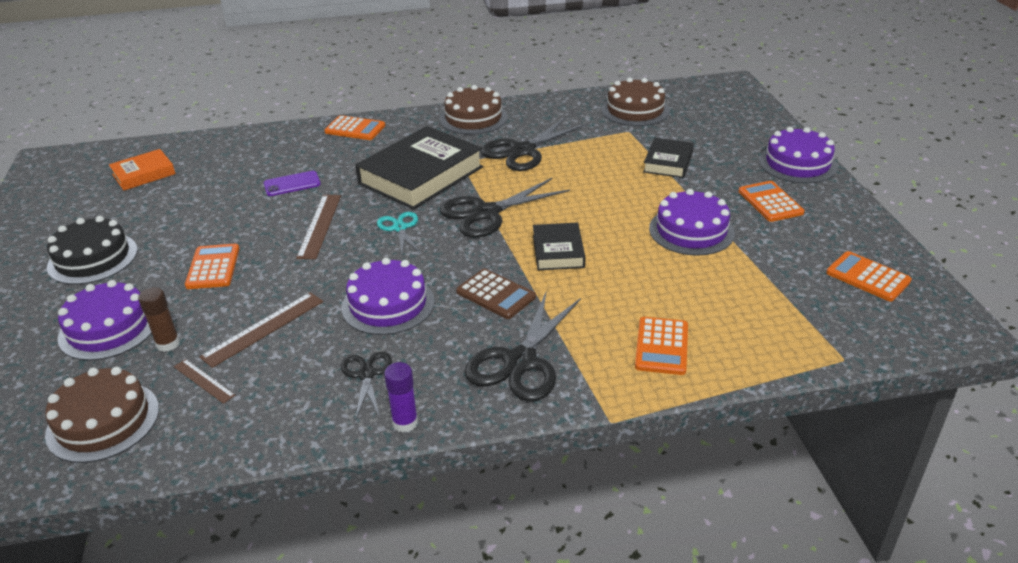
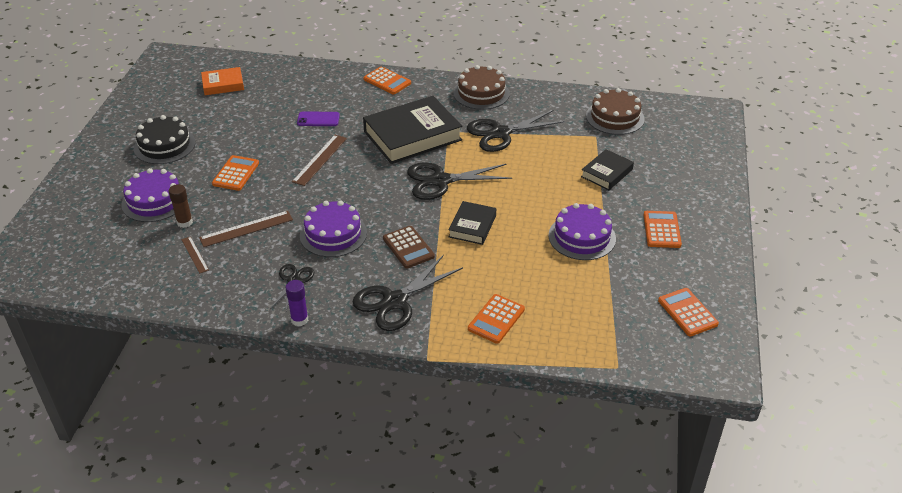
camera: 20 degrees right, 5 degrees up
brown cake [45,367,159,463] -> none
turquoise scissors [377,212,421,255] -> none
purple cake [759,127,838,183] -> none

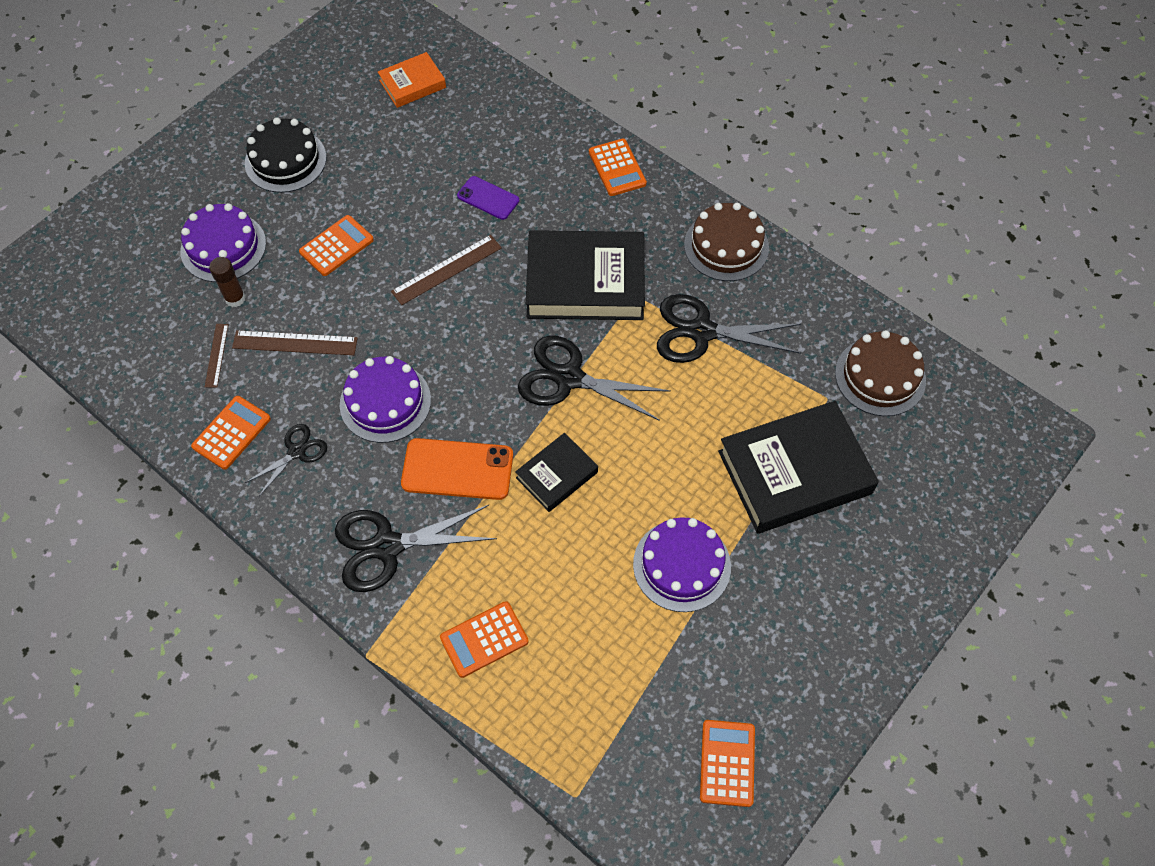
camera: 30 degrees right, 20 degrees up
orange book [201,67,244,95] -> orange book turned 45 degrees counterclockwise [378,52,446,108]
purple glue stick [285,280,308,326] -> none
brown calculator [383,226,435,269] -> orange phone [401,438,513,500]
black book [581,149,634,190] -> black book [718,401,879,534], size x1.91
orange calculator [644,211,682,248] -> orange calculator moved to [191,396,271,470]

